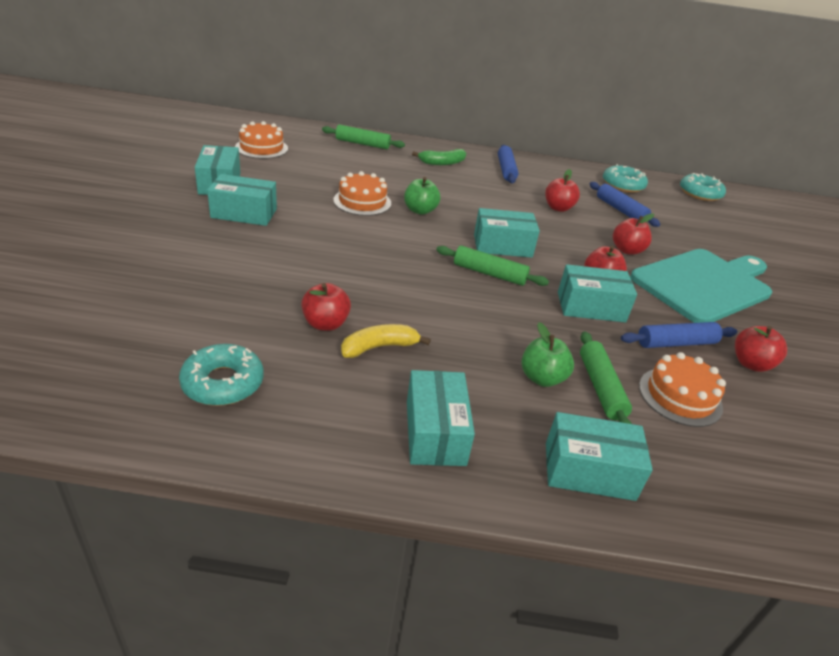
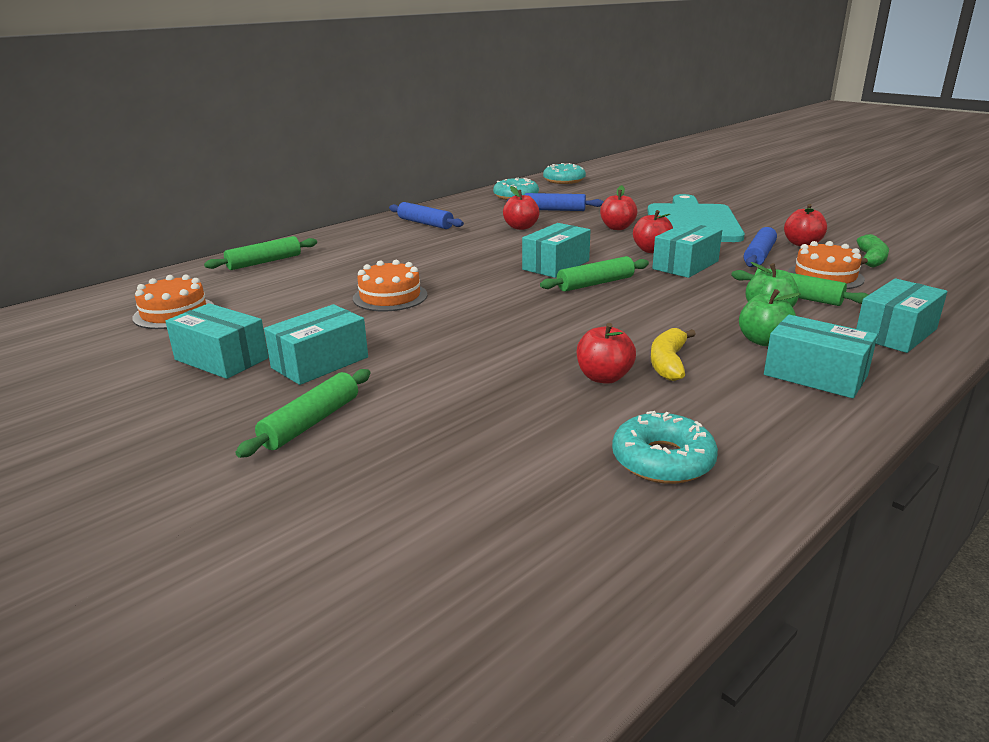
camera: 45 degrees left, 10 degrees down
green apple [404,177,440,215] -> green apple moved to [739,289,801,346]
green banana [412,149,466,165] -> green banana moved to [857,234,889,268]
none -> green rolling pin [235,369,371,458]

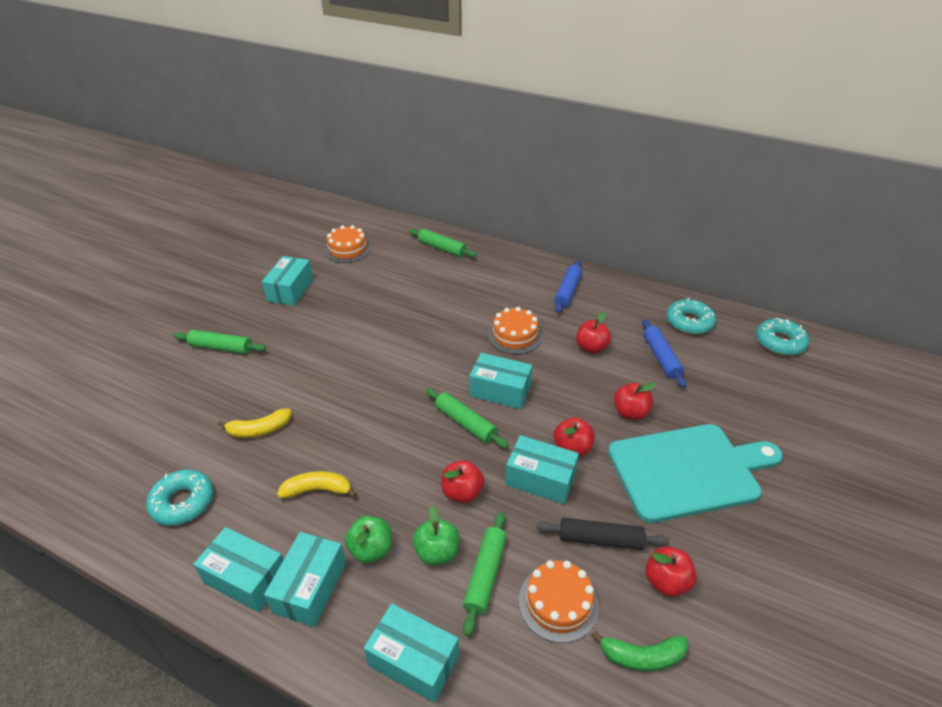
camera: 70 degrees right, 15 degrees up
turquoise box [264,304,368,385] -> turquoise box moved to [193,527,283,612]
orange cake [353,260,428,311] -> orange cake moved to [488,307,542,354]
red apple [577,323,636,384] -> red apple moved to [441,460,485,503]
blue rolling pin [744,227,777,267] -> black rolling pin [537,518,669,550]
none -> yellow banana [218,408,291,438]

